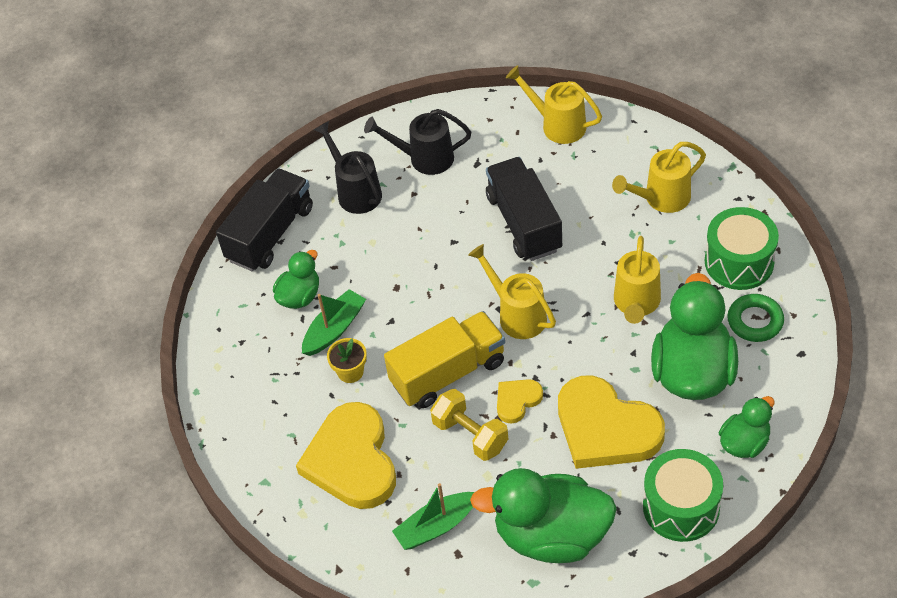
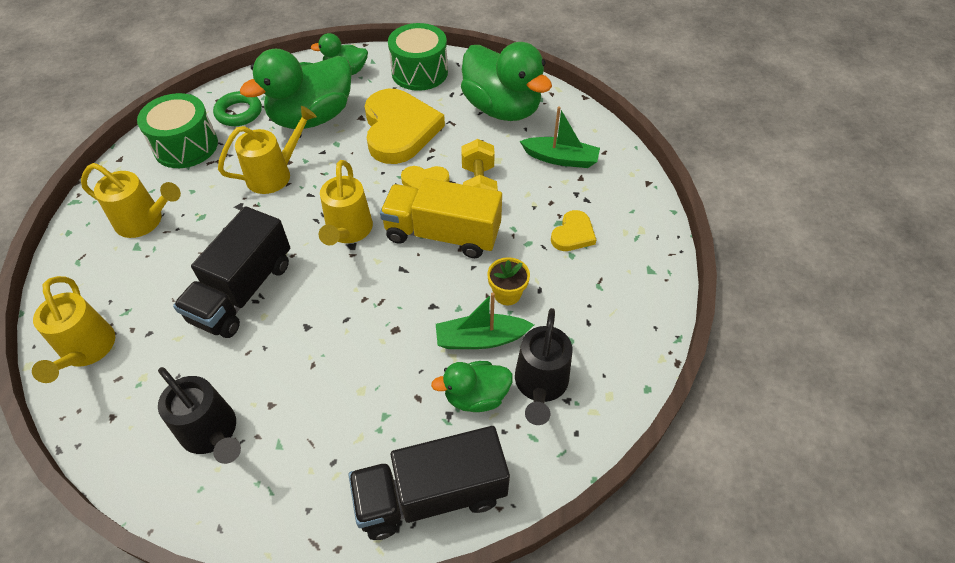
camera: 140 degrees left, 0 degrees up
yellow heart [296,402,396,509] -> yellow heart [551,210,596,251], size x0.47
black watering can [314,121,382,214] -> black watering can moved to [515,308,572,425]

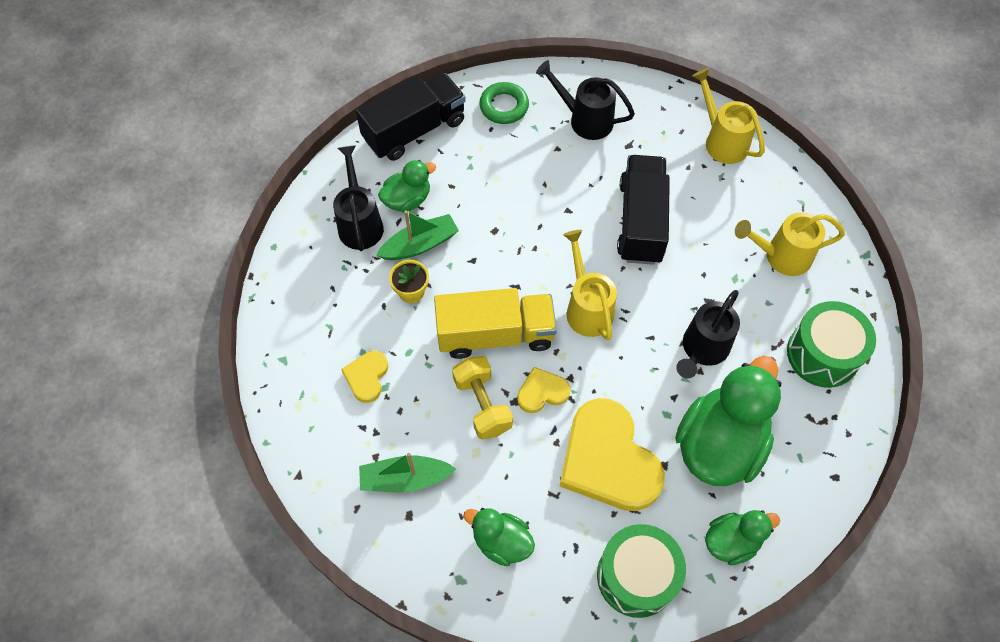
camera: 160 degrees right, 10 degrees up
green ring [213,91,262,126] -> green ring moved to [479,82,529,124]
yellow watering can [218,106,317,194] -> black watering can [676,290,740,379]
green duck [461,42,552,121] -> green duck [463,508,535,566], size x0.53

